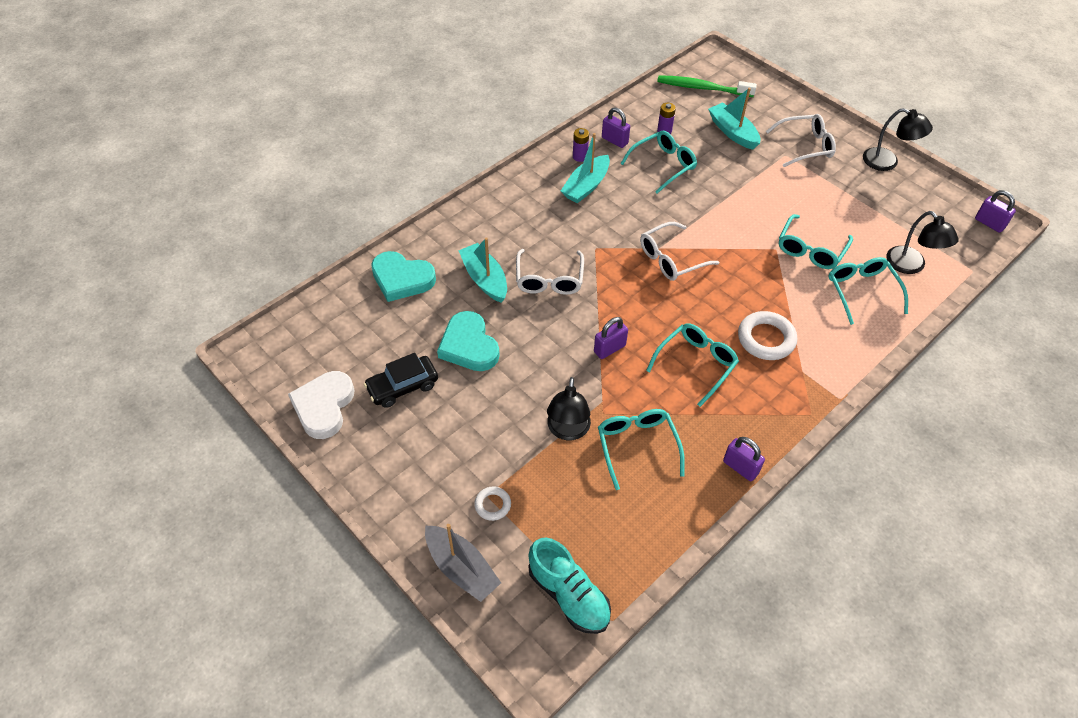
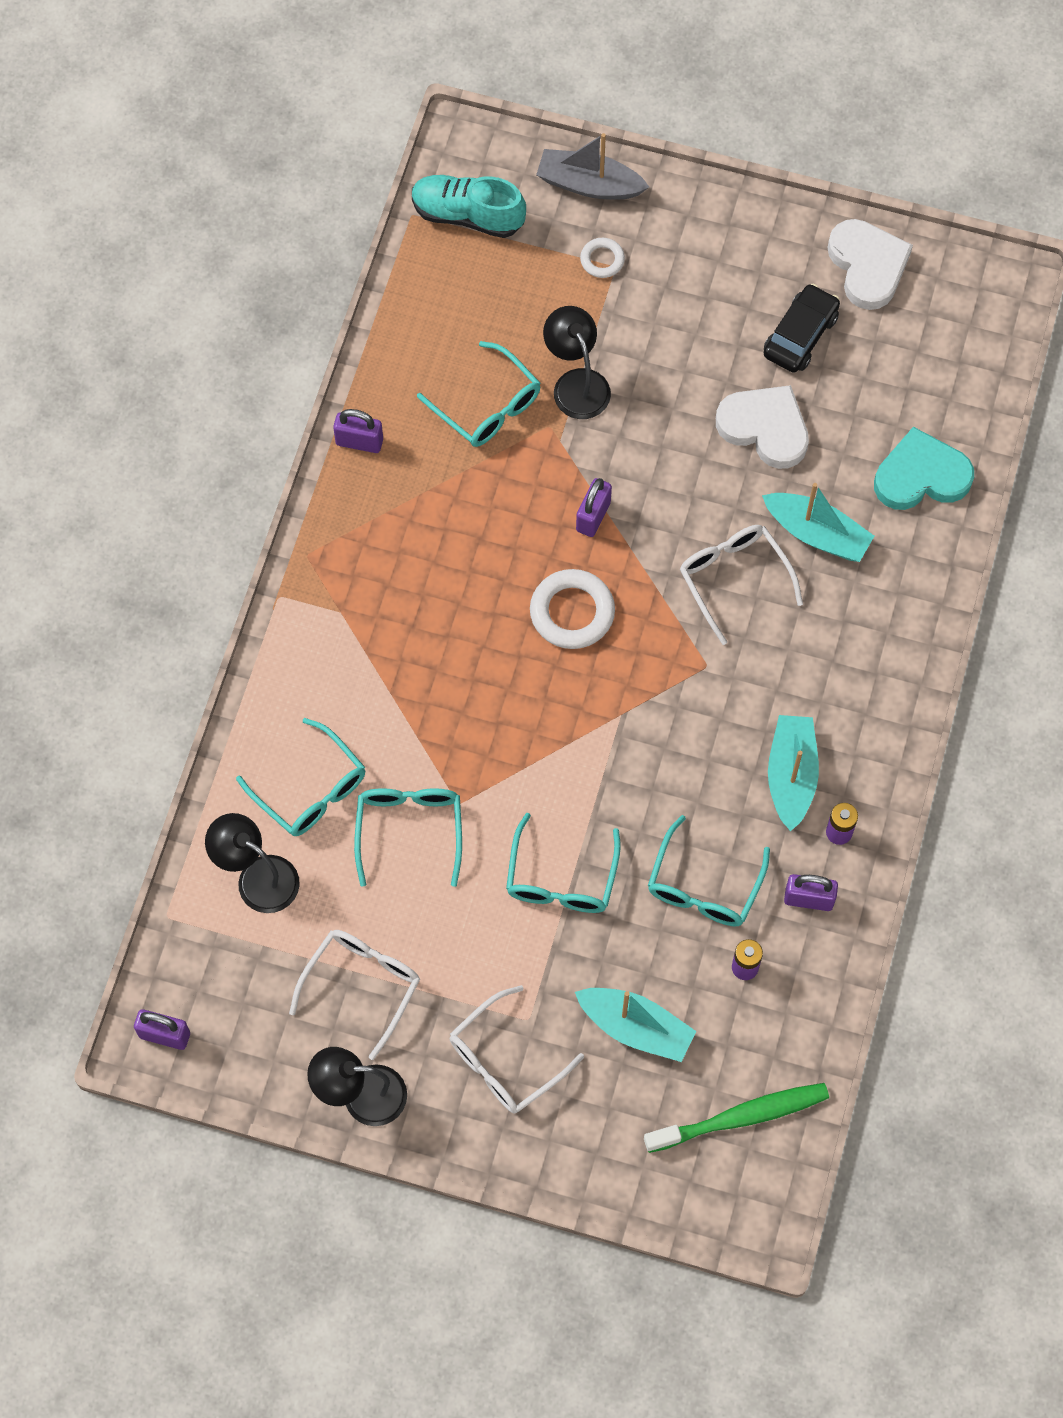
camera: 150 degrees right, 15 degrees up
turquoise heart [437,311,500,371] -> white heart [716,385,809,469]
white glasses [640,222,719,281] -> white glasses moved to [289,930,420,1060]
turquoise glasses [646,323,739,407] -> turquoise glasses moved to [506,813,621,913]
white ring [738,311,797,360] -> white ring moved to [530,569,615,649]

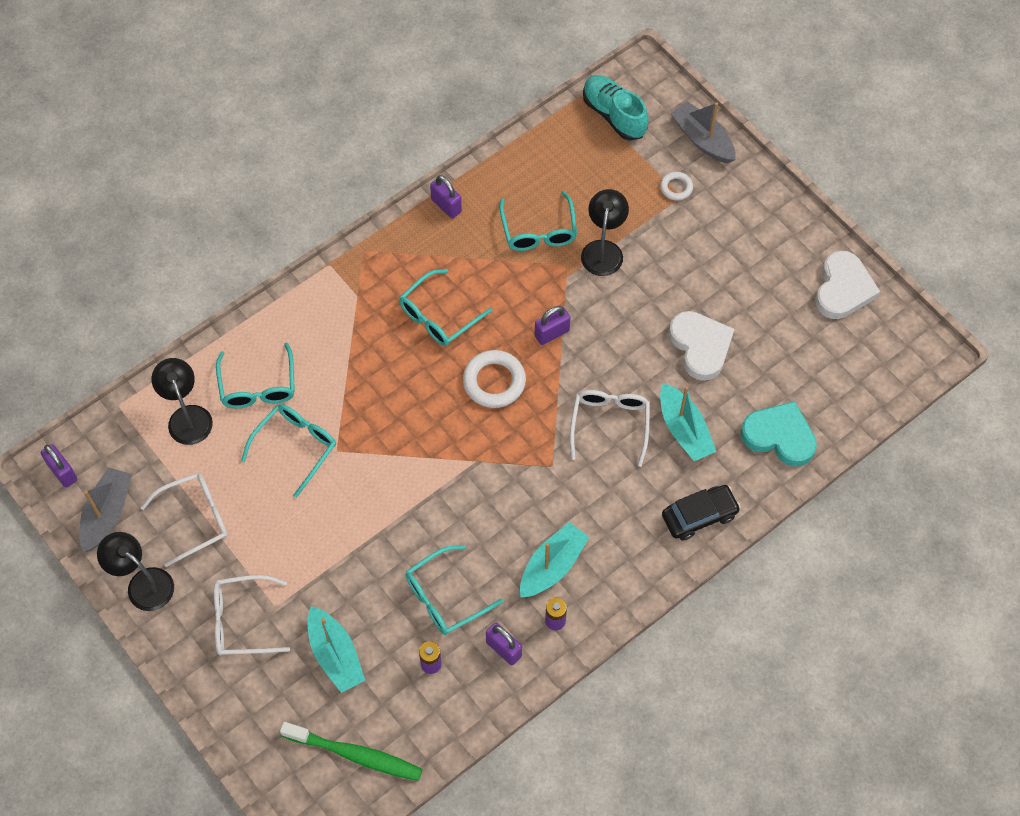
camera: 35 degrees right, 5 degrees down
turquoise glasses [506,813,621,913] -> turquoise glasses moved to [399,269,492,346]
black car [764,284,840,373] -> black car moved to [662,485,741,541]
none -> grey boat [79,467,132,553]

